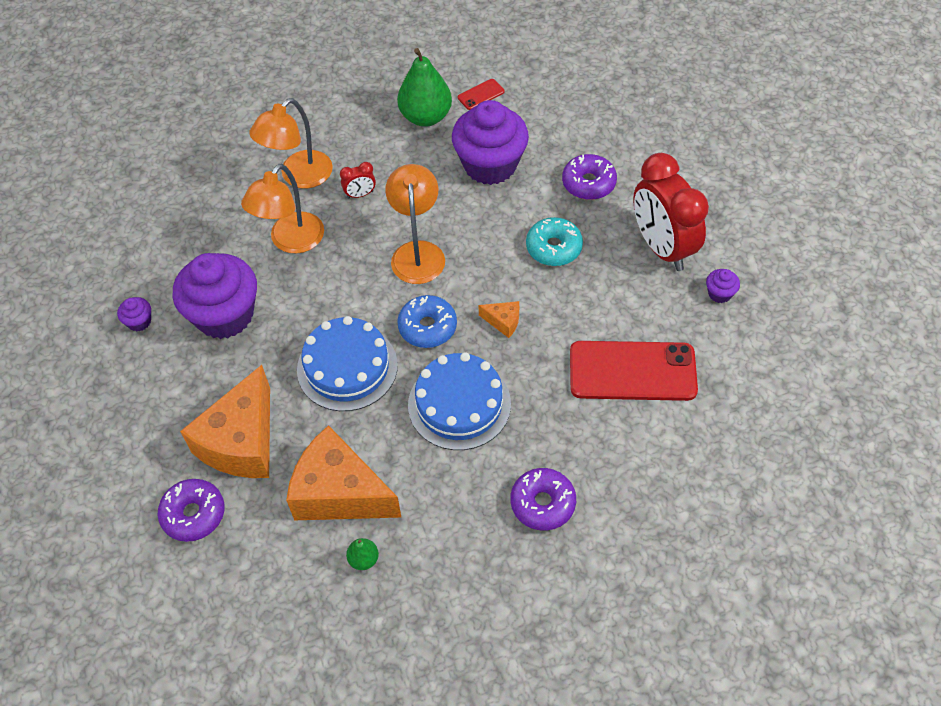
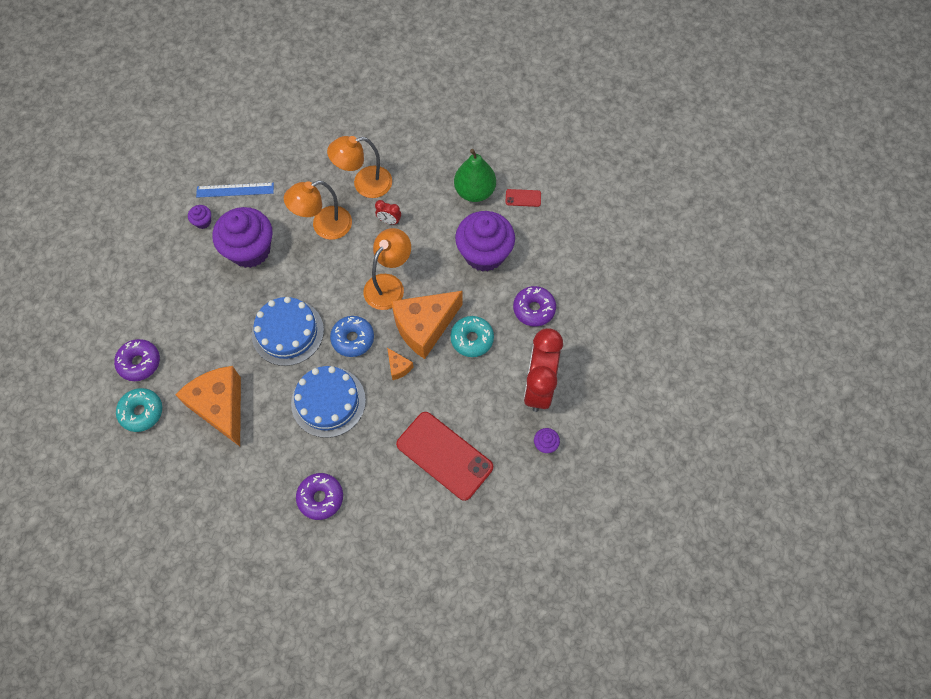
camera: 35 degrees right, 10 degrees up
orange cheese [180,365,270,478] -> orange cheese moved to [391,291,463,359]
green pear [346,538,379,570] -> none
none -> turquoise donut [116,388,162,432]
none -> blue ruler [196,183,274,198]

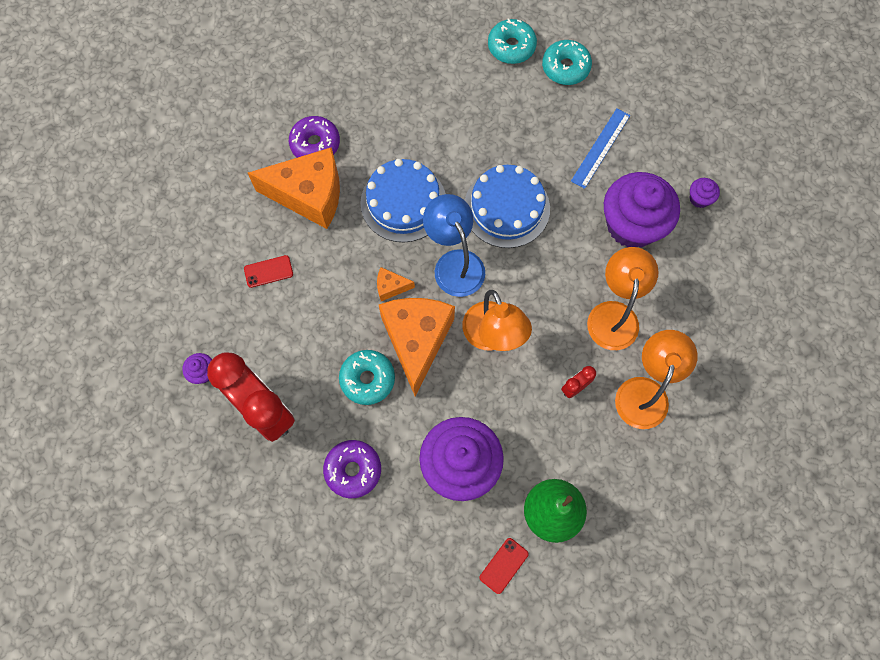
camera: 125 degrees right, 5 degrees up
purple donut [114,339,160,381] -> turquoise donut [542,40,592,85]
orange cheese [175,366,241,446] -> orange cheese moved to [248,147,340,229]
blue ruler [196,183,274,198] -> blue ruler moved to [571,108,630,189]
blue donut [330,316,374,357] -> blue lamp [423,194,485,297]
red phone [396,412,493,501] -> red phone [244,255,293,288], size x0.43

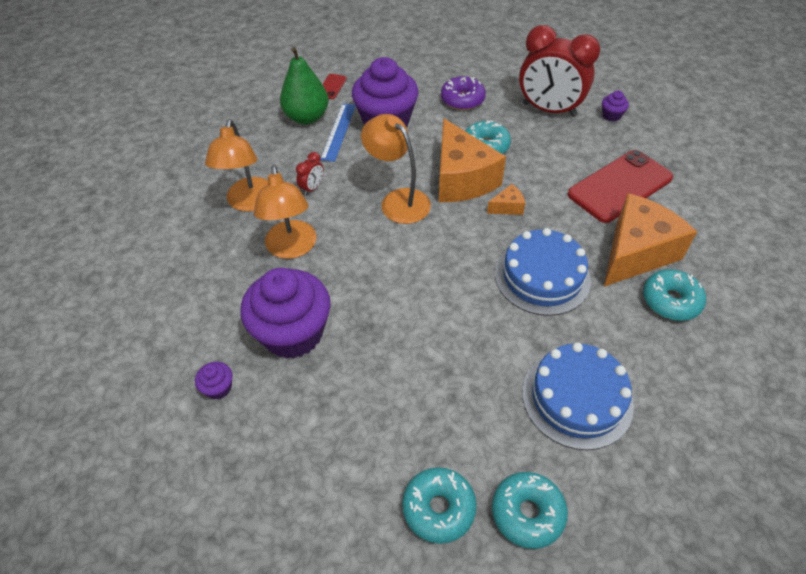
camera: 160 degrees right, 20 degrees down
red phone [244,255,293,288] -> red phone [568,150,673,223], size x2.34
orange cheese [248,147,340,229] -> orange cheese turned 150 degrees clockwise [604,193,697,287]
purple donut [289,116,340,158] -> turquoise donut [643,269,706,321]
blue lamp [423,194,485,297] -> none
blue cake [465,165,550,248] -> blue cake moved to [522,342,634,450]
blue ruler [571,108,630,189] -> blue ruler moved to [320,103,356,162]

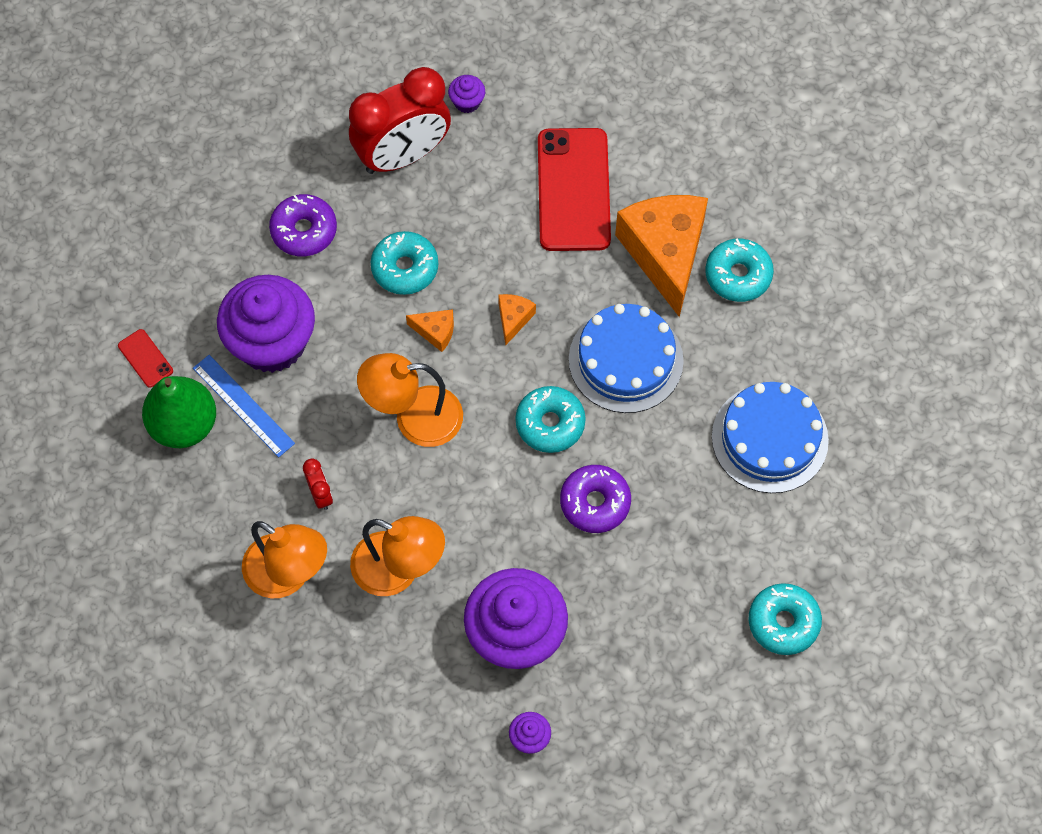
camera: 55 degrees left, 15 degrees up
orange cheese [439,118,506,202] -> orange cheese [406,309,454,352], size x0.42
turquoise donut [492,472,568,549] -> turquoise donut moved to [515,386,586,453]
none -> purple donut [560,465,631,533]

